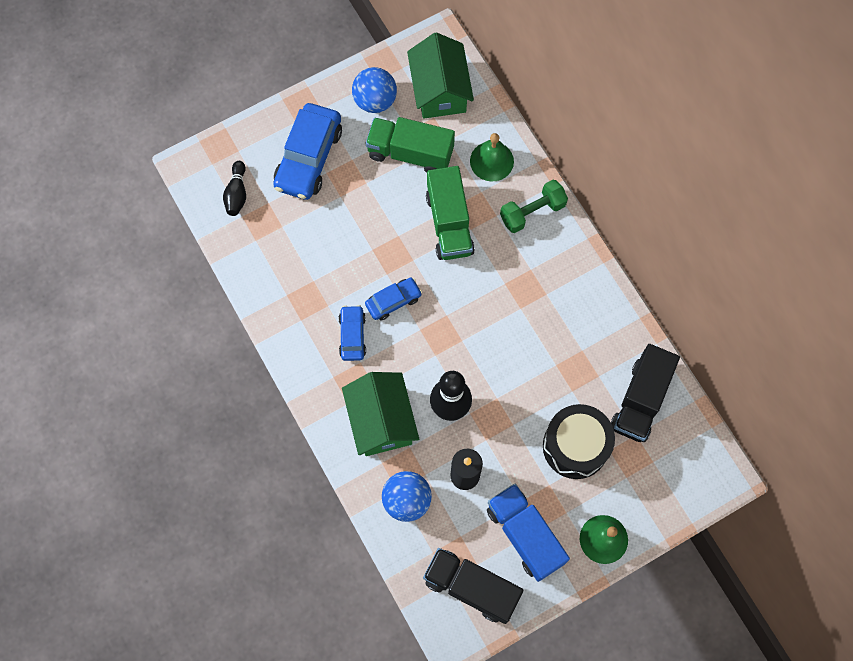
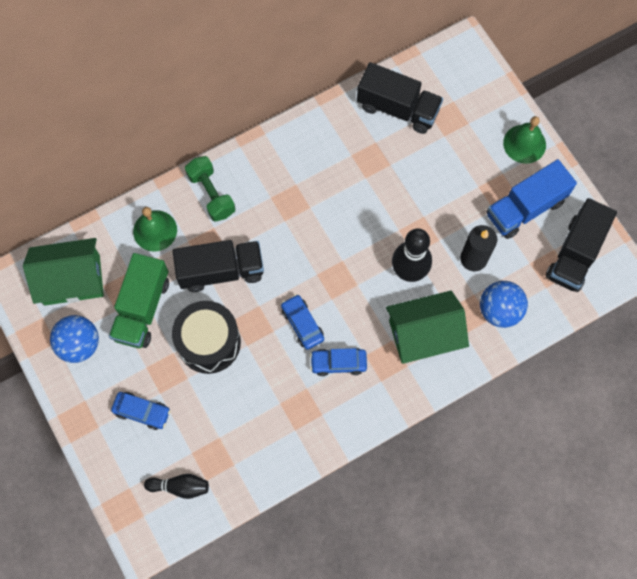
camera: 90 degrees left, 0 degrees up
blue car [273,103,342,200] -> blue car [111,392,170,430], size x0.54
green truck [426,166,475,260] -> black truck [172,240,264,292]
black drum [543,404,615,479] -> black drum moved to [172,301,241,374]

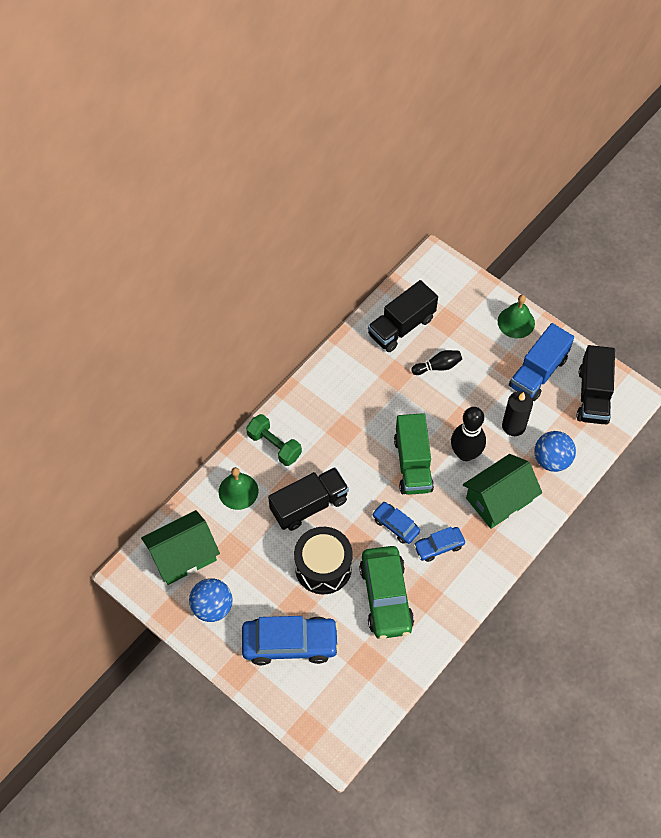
camera: 20 degrees left, 10 degrees down
green truck [109,253,169,348] -> green truck moved to [394,413,434,495]
blue car [111,392,170,430] -> blue car [242,616,339,665], size x1.85
black bowling pin [144,474,209,499] -> black bowling pin moved to [411,350,462,375]
black truck [357,62,443,134] -> black truck turned 135 degrees clockwise [368,280,438,352]
none -> green car [359,546,414,639]

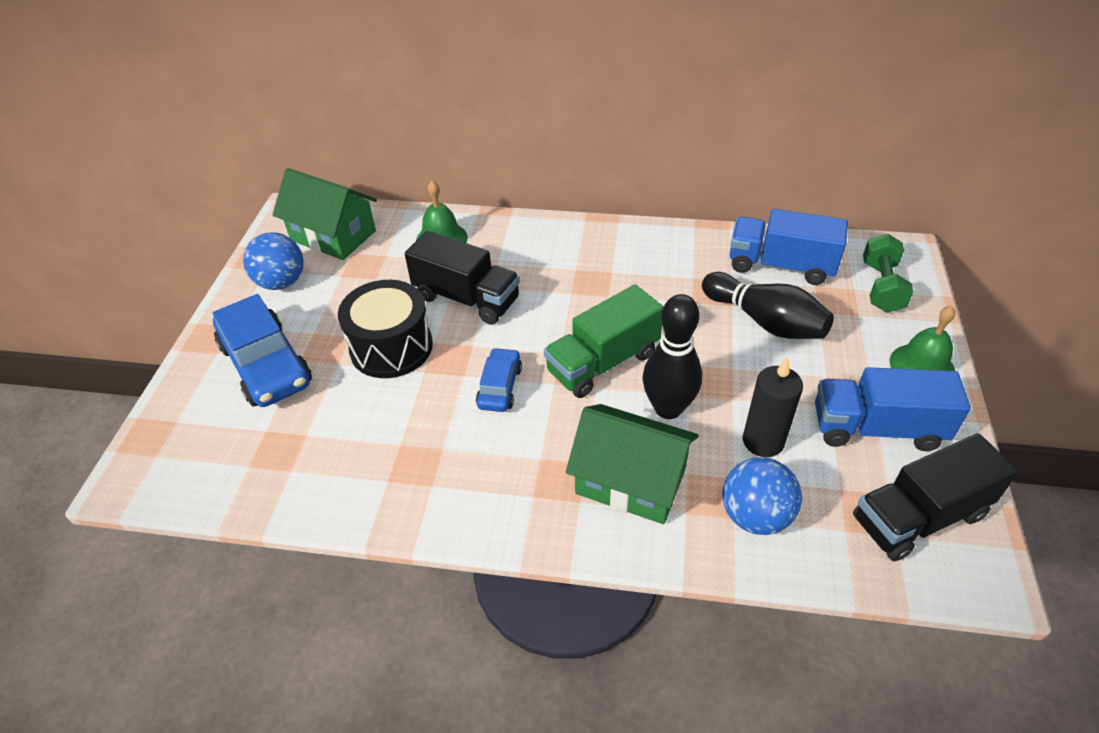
camera: 60 degrees right, 15 degrees down
green dumbbell [246,414,302,466] -> green dumbbell moved to [863,234,914,313]
green car [359,546,414,639] -> none
black truck [368,280,438,352] -> blue truck [730,209,848,285]
black bowling pin [411,350,462,375] -> black bowling pin [702,272,834,339], size x1.70
blue car [414,527,465,562] -> none

